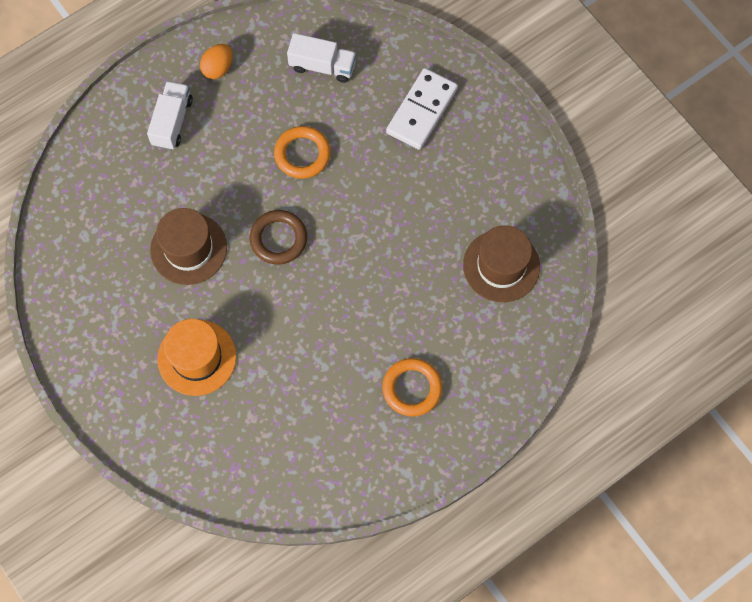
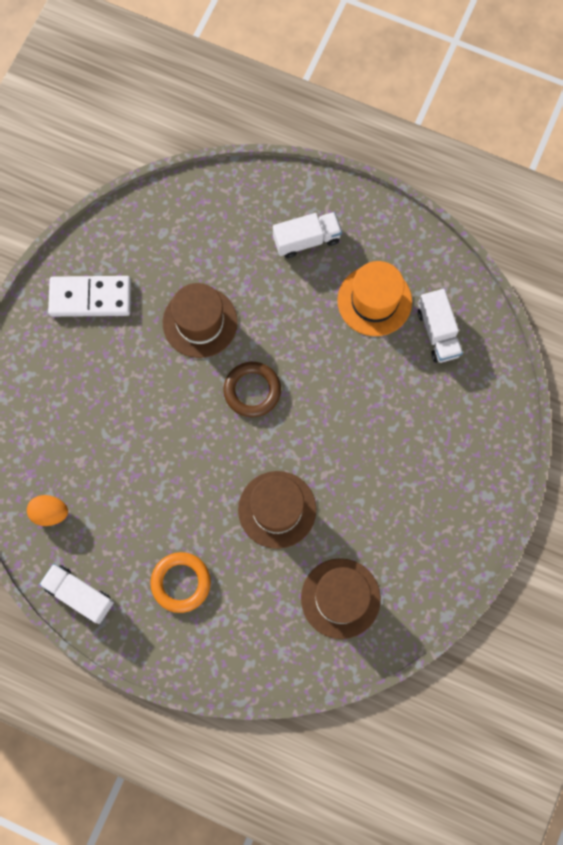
camera: 60 degrees right, 5 degrees up
orange hat [157,319,236,396] -> orange hat moved to [337,261,412,336]
orange egg [200,44,233,79] -> orange egg moved to [27,495,68,526]
orange ring [274,126,331,179] -> none
white domino [386,68,458,150] -> white domino moved to [48,276,131,317]
none -> white truck [39,564,114,624]
none -> brown hat [238,471,316,549]

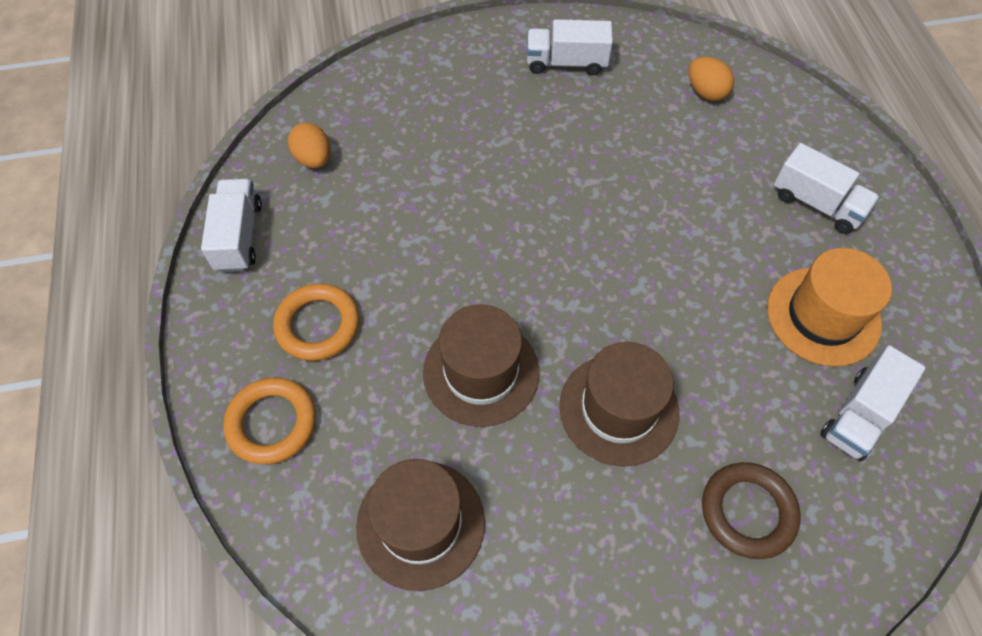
camera: 55 degrees right, 15 degrees down
white domino [48,276,131,317] -> white truck [527,19,613,76]
brown hat [163,283,238,358] -> brown hat moved to [560,342,679,467]
brown ring [223,362,281,417] -> brown ring moved to [702,462,801,559]
none -> orange ring [223,377,316,465]
none -> orange egg [688,57,734,101]

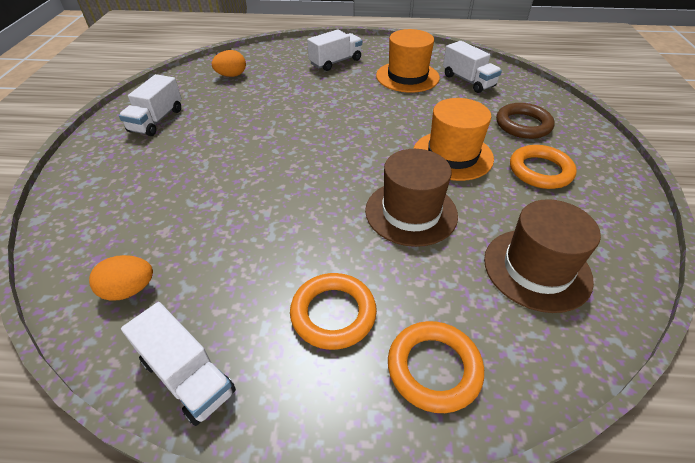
camera: 75 degrees left, 15 degrees down
white truck [201,179,262,272] -> white truck turned 150 degrees counterclockwise [121,302,236,426]
brown hat [560,342,679,467] -> orange hat [413,98,494,181]
none -> orange ring [510,145,577,189]

